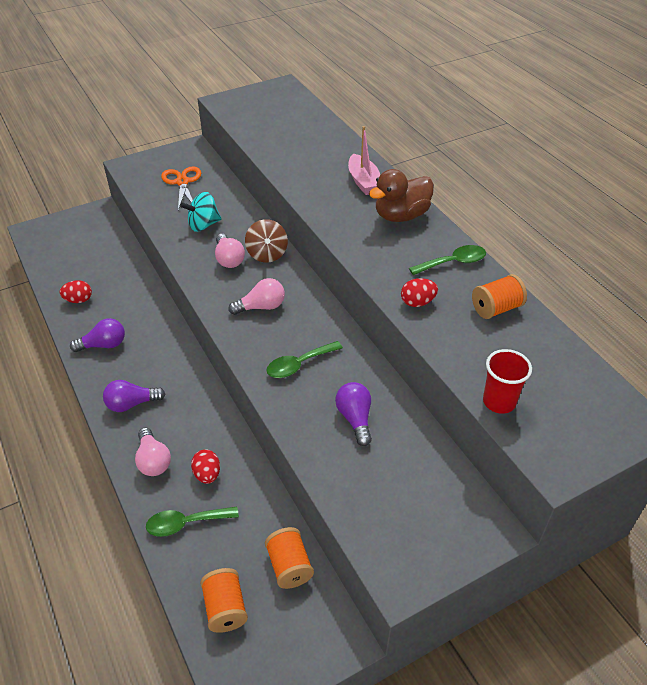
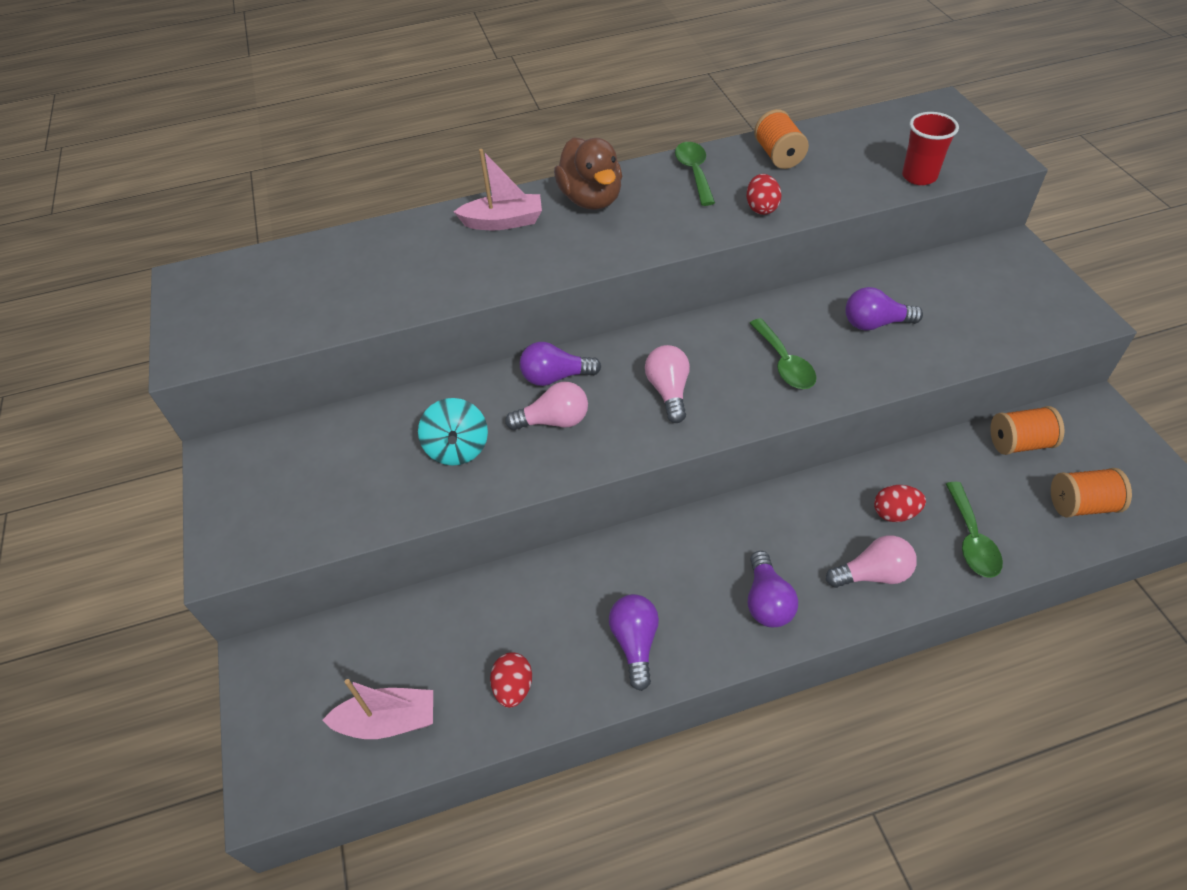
camera: 75 degrees left, 5 degrees up
orange scissors [161,166,201,210] -> none
brown spinning top [245,219,288,262] -> purple light bulb [520,342,601,386]
none -> pink boat [322,679,433,739]

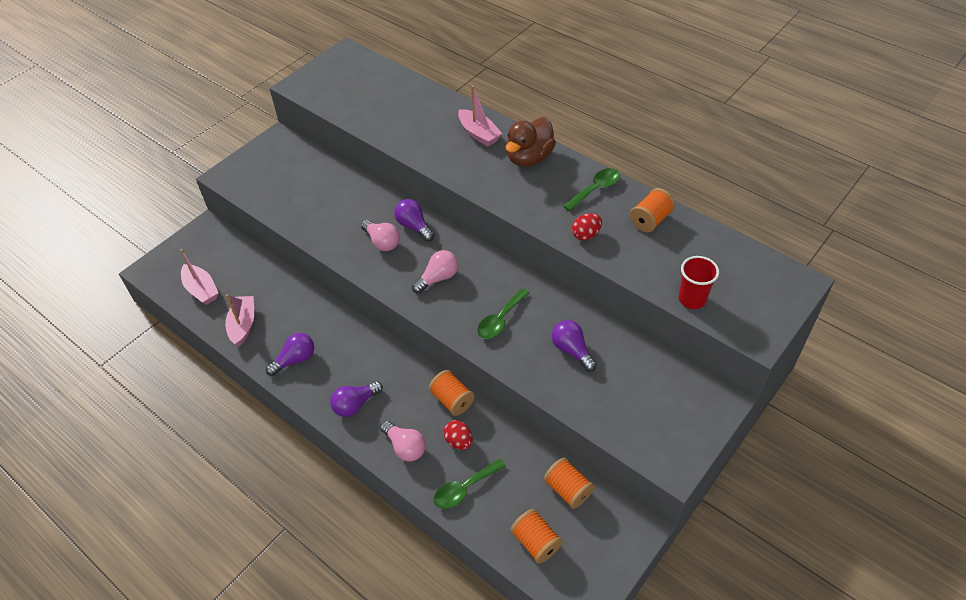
camera: 55 degrees right, 0 degrees up
turquoise spinning top [418,398,488,466] -> none
red egg [490,652,532,708] -> pink boat [225,294,254,347]
none -> orange spool [429,370,475,416]

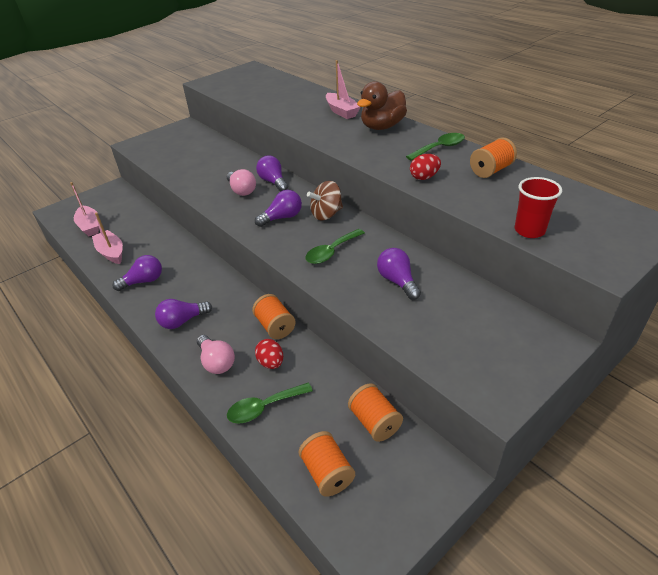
camera: 10 degrees right, 10 degrees down
pink boat [225,294,254,347] -> pink boat turned 45 degrees counterclockwise [92,212,123,264]
pink light bulb [412,250,458,294] -> purple light bulb [255,190,302,227]
none -> brown spinning top [307,181,343,221]

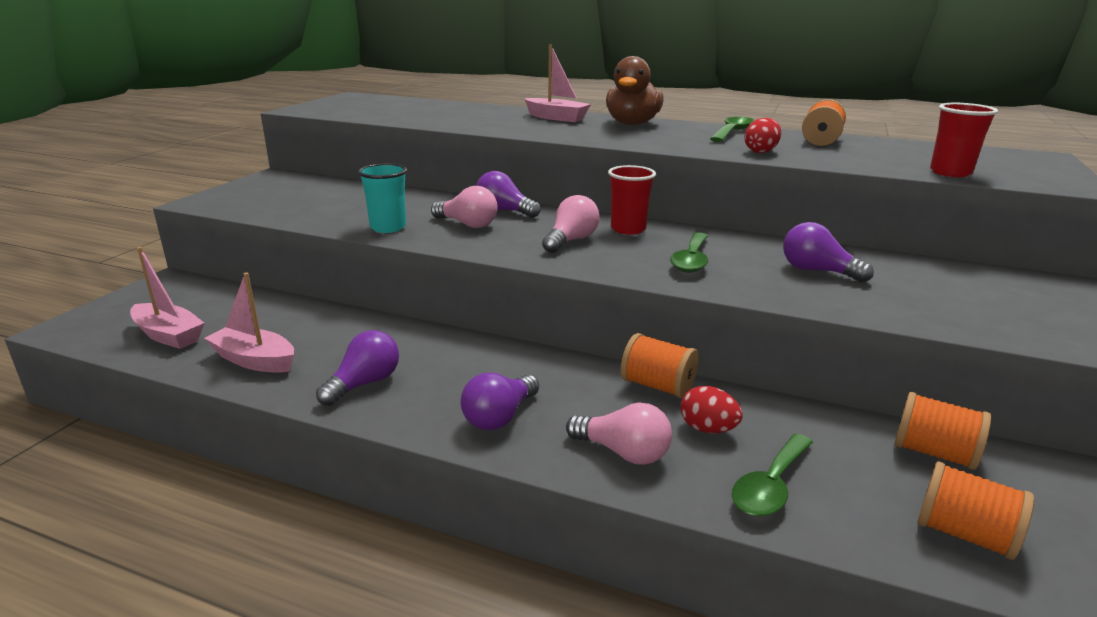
camera: 30 degrees left, 15 degrees down
purple light bulb [255,190,302,227] -> pink light bulb [542,195,600,253]
brown spinning top [307,181,343,221] -> red cup [608,165,656,235]
none -> turquoise cup [358,163,407,233]

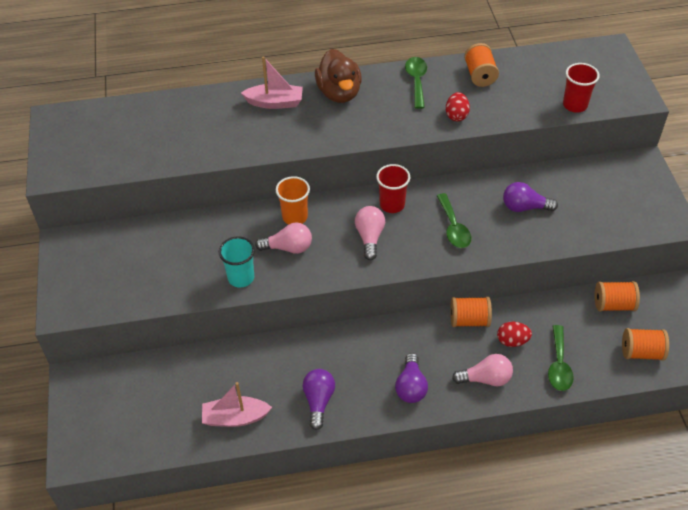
camera: 30 degrees left, 25 degrees up
pink boat [130,247,204,349] -> none
purple light bulb [476,171,541,218] -> orange cup [276,176,310,225]

